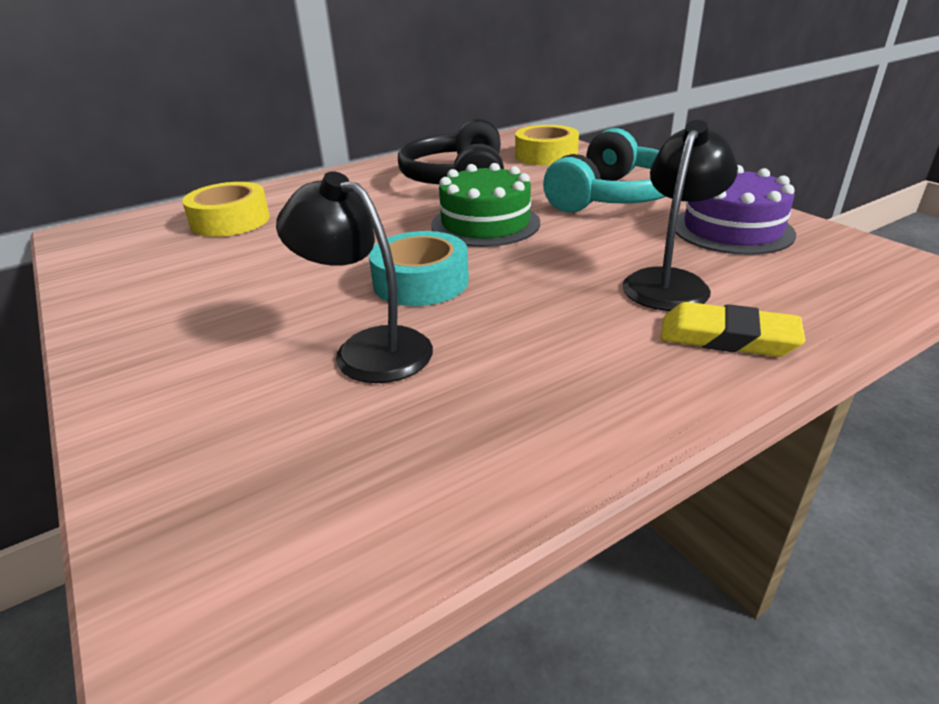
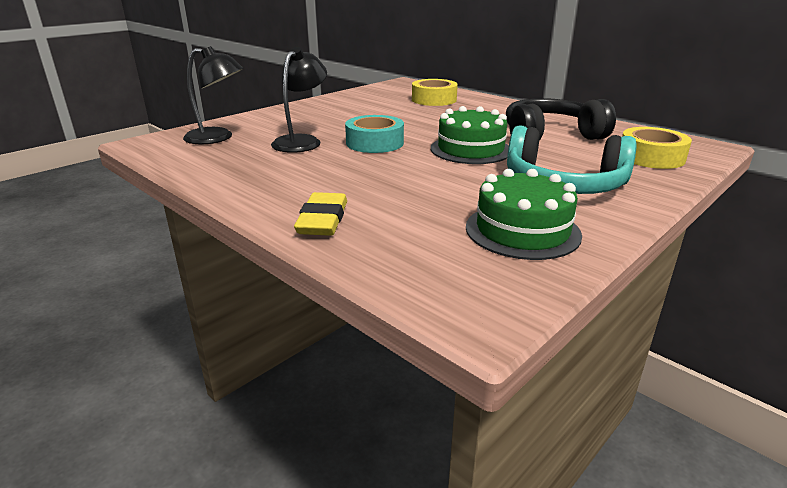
camera: 75 degrees right, 5 degrees down
black lamp [622,120,738,311] -> black lamp moved to [183,46,244,145]
purple cake [676,165,796,255] -> green cake [466,169,582,260]

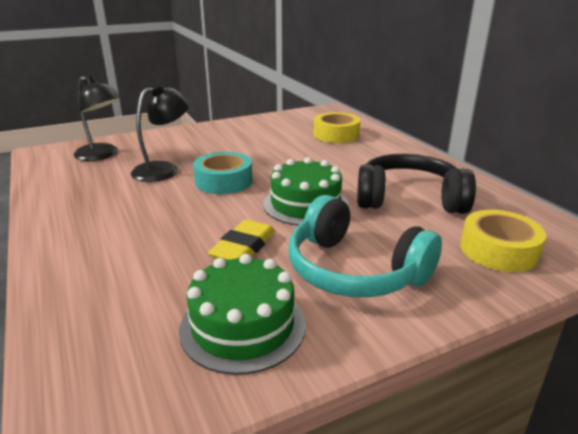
camera: 20 degrees right, 0 degrees up
yellow eraser [294,192,347,236] -> yellow eraser moved to [208,219,275,260]

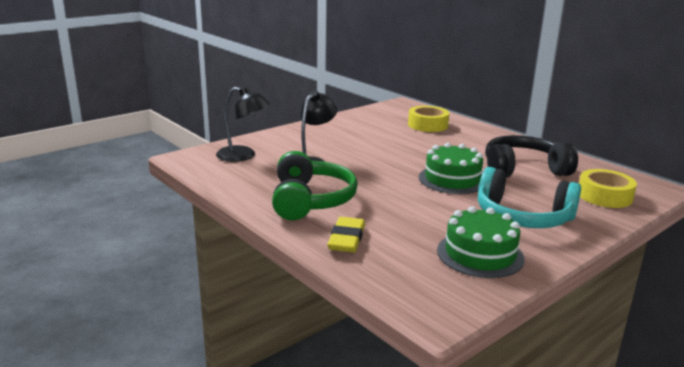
camera: 15 degrees left, 5 degrees down
turquoise tape [193,152,252,194] -> none
yellow eraser [208,219,275,260] -> yellow eraser moved to [327,217,365,252]
none -> green headphones [272,151,358,220]

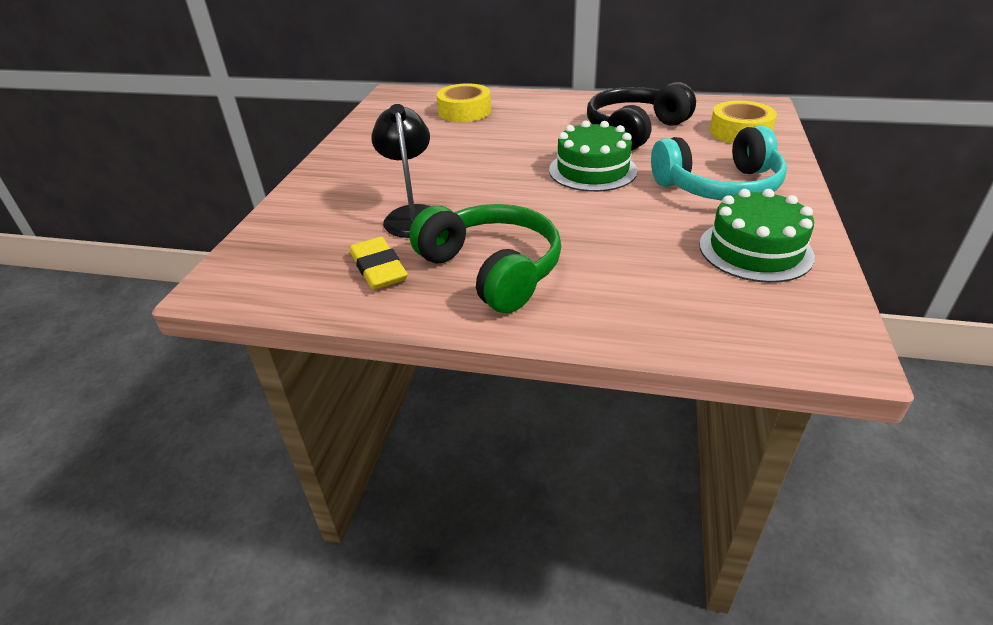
camera: 35 degrees left, 15 degrees up
black lamp [216,86,270,162] -> none
yellow eraser [327,217,365,252] -> yellow eraser moved to [350,237,408,290]

